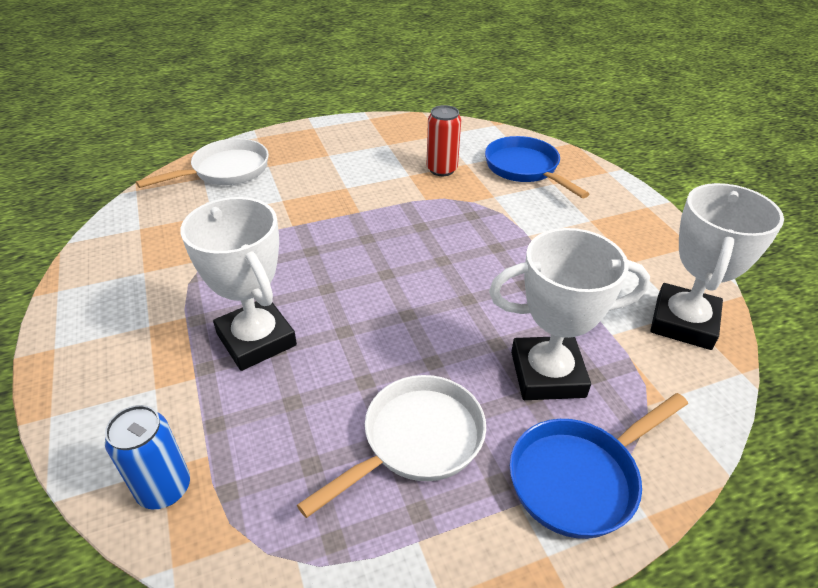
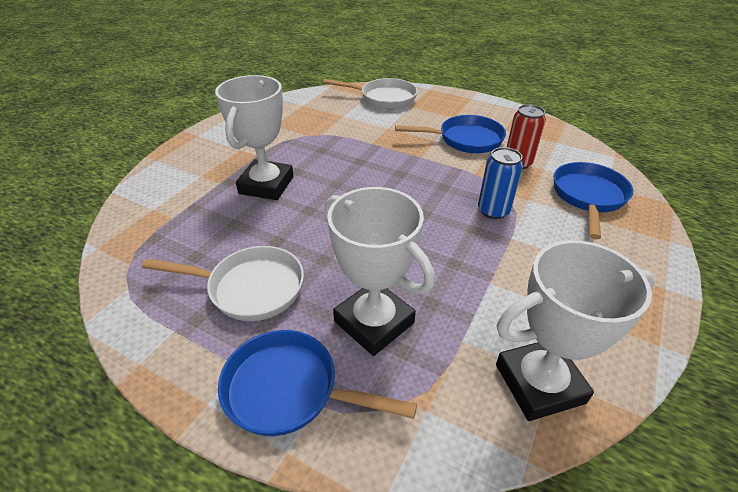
camera: 50 degrees right, 0 degrees up
blue can [105,405,190,509] -> blue can moved to [478,147,523,219]
none -> blue pan [395,115,506,153]

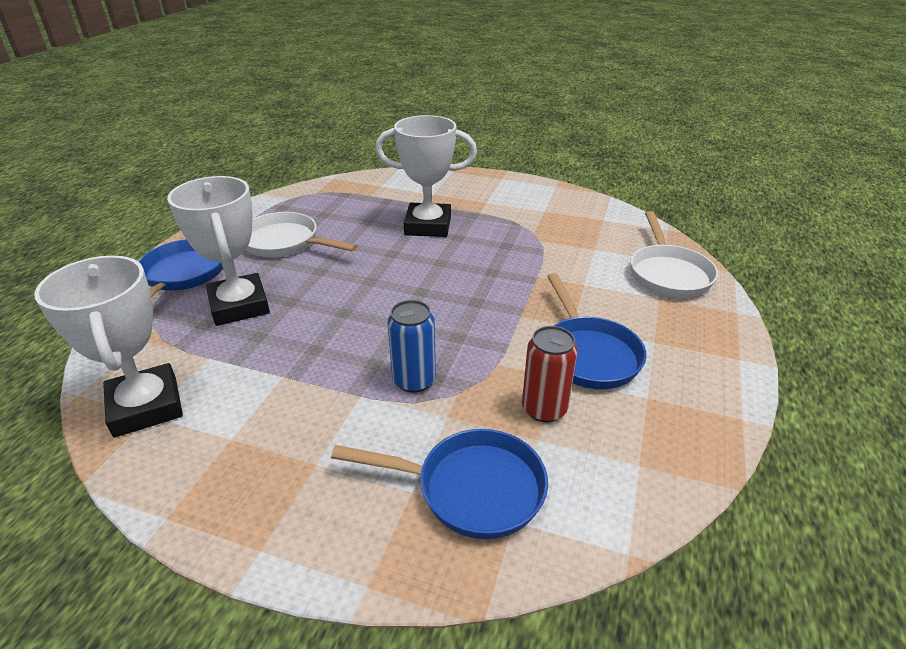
camera: 80 degrees right, 5 degrees down
white pan [142,246,304,321] -> white pan turned 120 degrees clockwise [246,212,357,257]
white trophy [325,187,435,356] -> white trophy turned 60 degrees counterclockwise [167,176,270,326]

